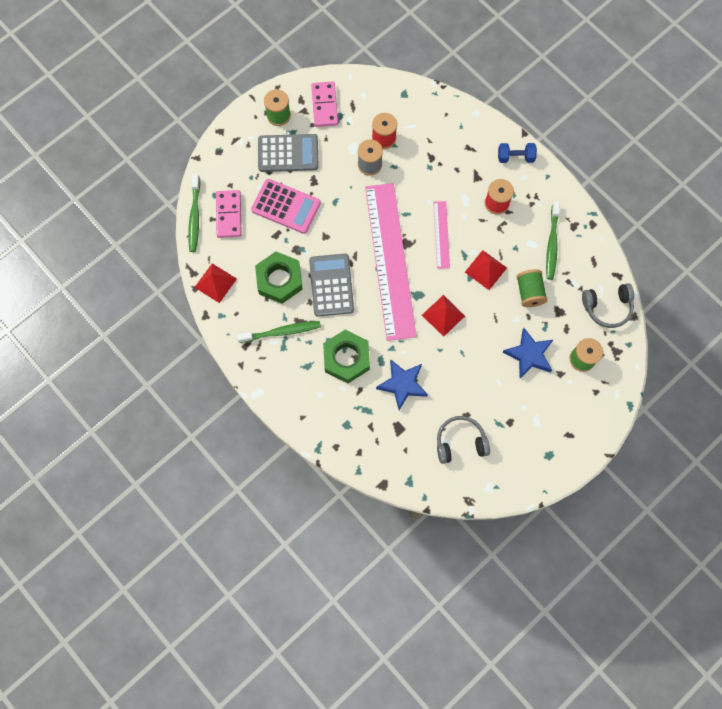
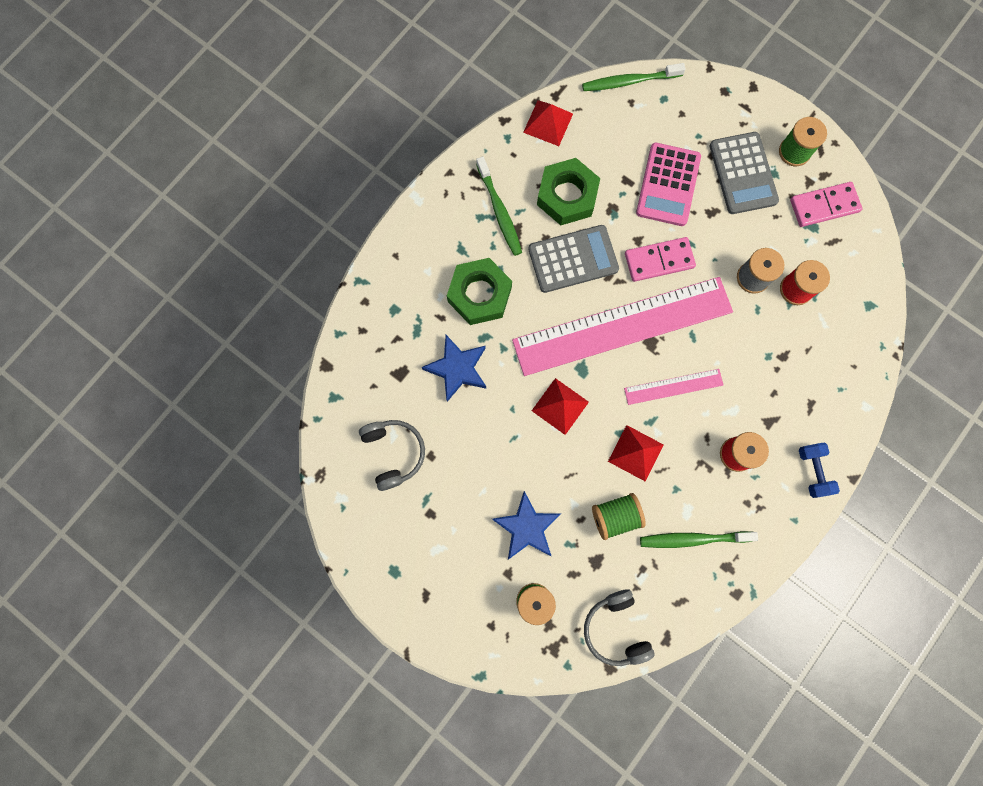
camera: 80 degrees right, 5 degrees up
pink domino [216,190,242,238] -> pink domino moved to [625,237,696,282]

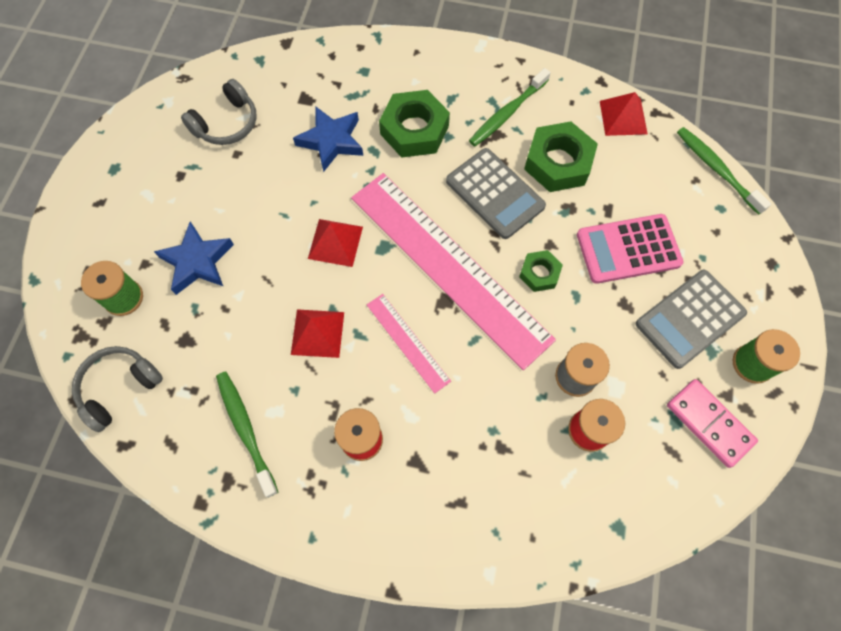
camera: 65 degrees right, 10 degrees down
green spool [592,493,646,540] -> none
pink domino [625,237,696,282] -> green nut [519,250,563,292]
blue dumbbell [799,442,840,498] -> none

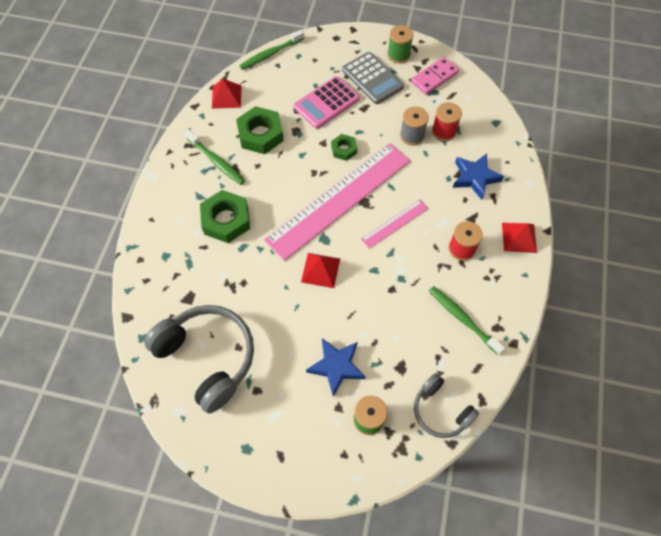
camera: 90 degrees left, 5 degrees down
grey headphones [181,79,257,145] -> grey headphones [144,305,254,414], size x1.75
green toothbrush [216,372,278,498] -> green toothbrush turned 75 degrees clockwise [429,286,505,355]
red pyramid [291,309,344,358] -> red pyramid moved to [502,223,537,253]
blue star [293,106,363,172] -> blue star moved to [453,154,504,200]
grey calculator [446,148,546,239] -> none
pink calculator [577,214,683,284] -> pink calculator turned 60 degrees clockwise [294,76,360,129]

